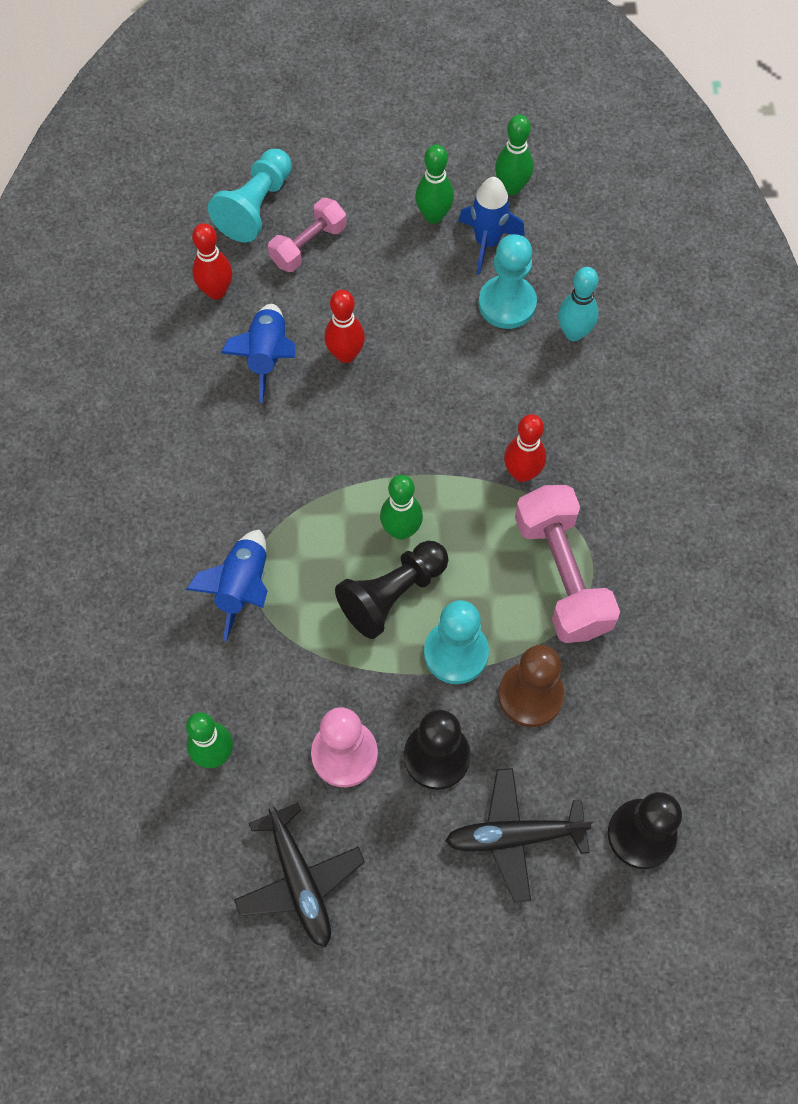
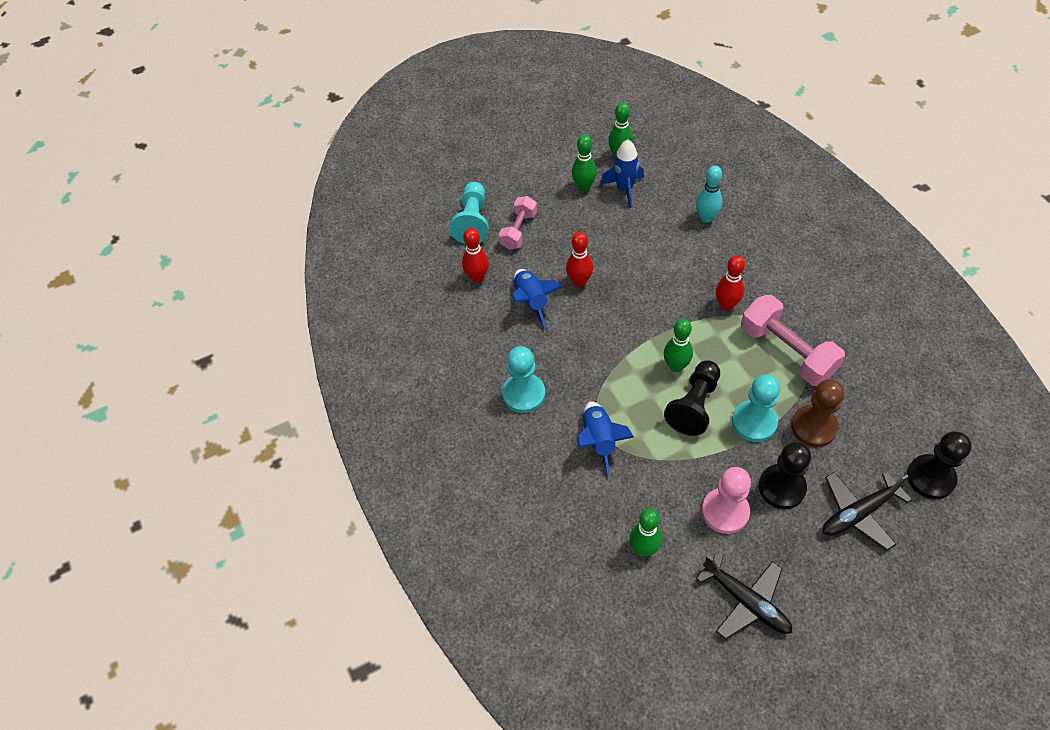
camera: 20 degrees left, 10 degrees down
turquoise pawn [478,234,537,329] -> turquoise pawn moved to [502,346,545,413]

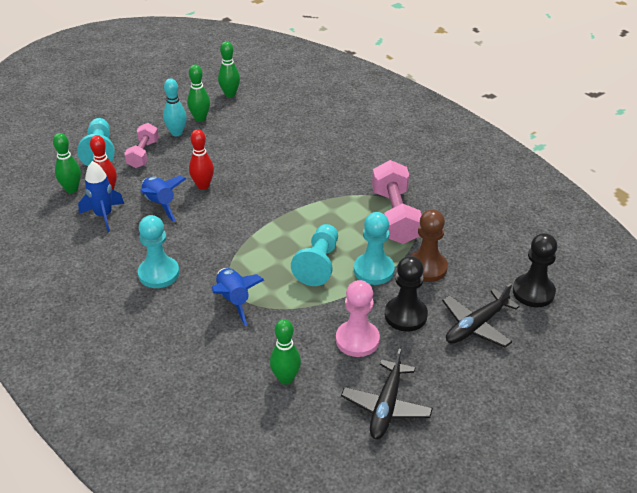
camera: 15 degrees left, 15 degrees down
blue rocket [600,140,644,208] -> blue rocket moved to [78,161,124,232]
green bowling pin [664,319,693,372] -> green bowling pin moved to [53,133,81,193]
black pawn [664,360,720,436] -> turquoise pawn [291,224,338,286]
turquoise bowling pin [696,166,722,223] -> turquoise bowling pin moved to [163,78,187,136]
black plane [696,552,792,640] -> black plane turned 75 degrees clockwise [341,349,433,439]
red bowling pin [716,255,745,311] -> none
pink dumbbell [741,295,845,386] -> pink dumbbell turned 45 degrees clockwise [372,160,422,244]

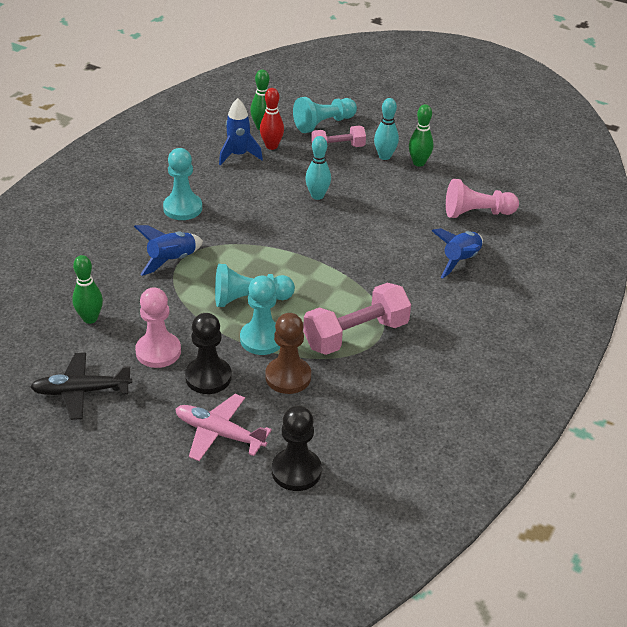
camera: 65 degrees right, 0 degrees up
blue rocket [140,176,186,222] -> blue rocket moved to [432,228,483,279]
red bowling pin [189,129,214,190] -> turquoise bowling pin [305,136,331,200]
green bowling pin [218,41,240,97] -> none
black plane [442,283,520,348] -> pink plane [176,394,272,461]
none -> pink pawn [446,179,519,218]

